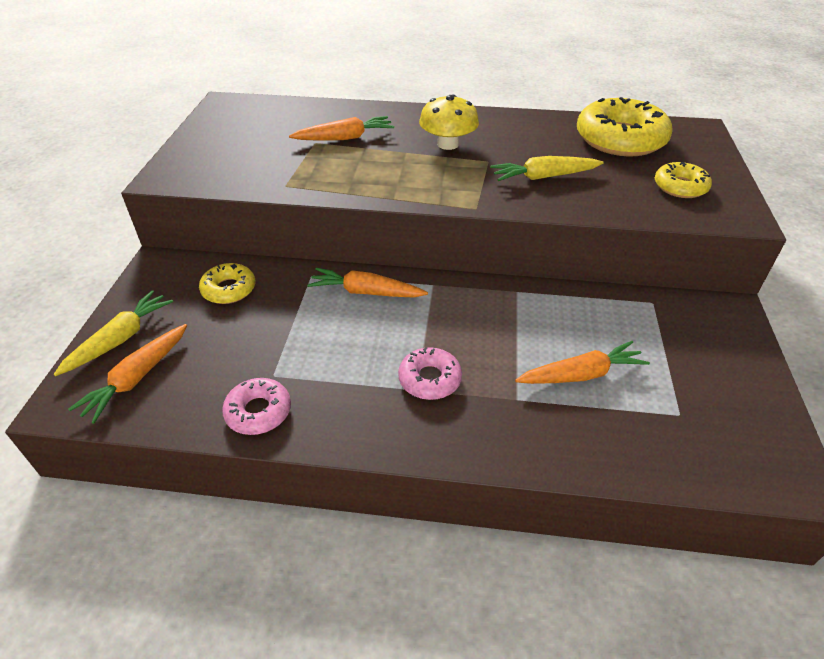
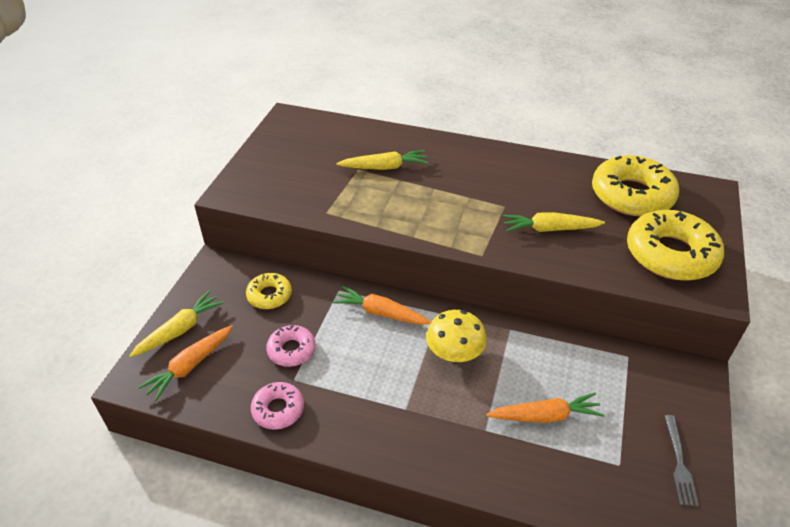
camera: 10 degrees right, 0 degrees up
orange carrot [289,116,394,141] -> yellow carrot [336,150,428,170]
pink donut [398,347,462,400] -> pink donut moved to [266,325,316,367]
yellow mushroom [419,95,479,150] -> yellow mushroom moved to [426,310,487,362]
yellow donut [655,162,712,198] -> yellow donut [627,210,724,281], size x1.90
none -> grey fork [665,415,699,506]

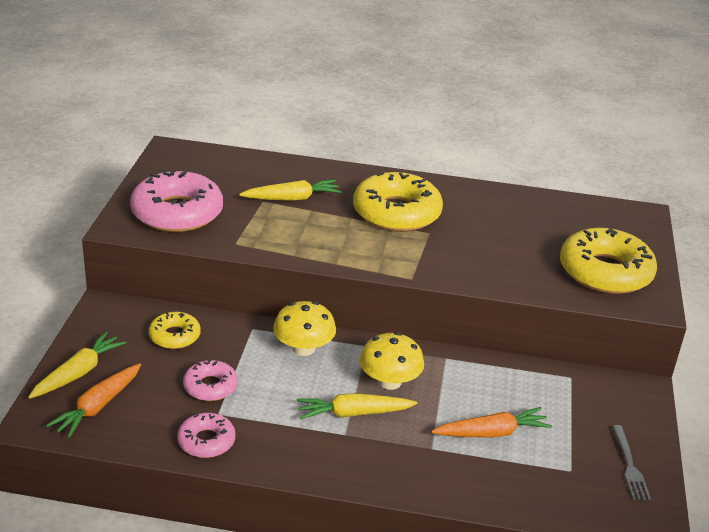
camera: 10 degrees left, 10 degrees down
orange carrot [333,286,431,325] -> yellow mushroom [273,301,336,356]
yellow carrot [503,212,605,232] -> yellow carrot moved to [297,393,417,420]
yellow donut [592,155,679,216] -> yellow donut moved to [353,172,443,232]
none -> pink donut [130,169,223,232]

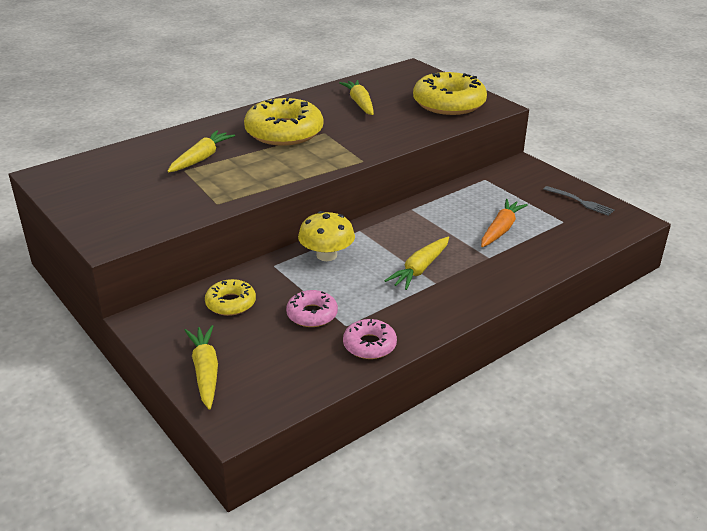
camera: 45 degrees left, 0 degrees up
orange carrot [46,363,141,438] -> none
pink donut [130,169,223,232] -> none
yellow mushroom [360,332,424,390] -> none
none -> yellow carrot [339,80,374,115]

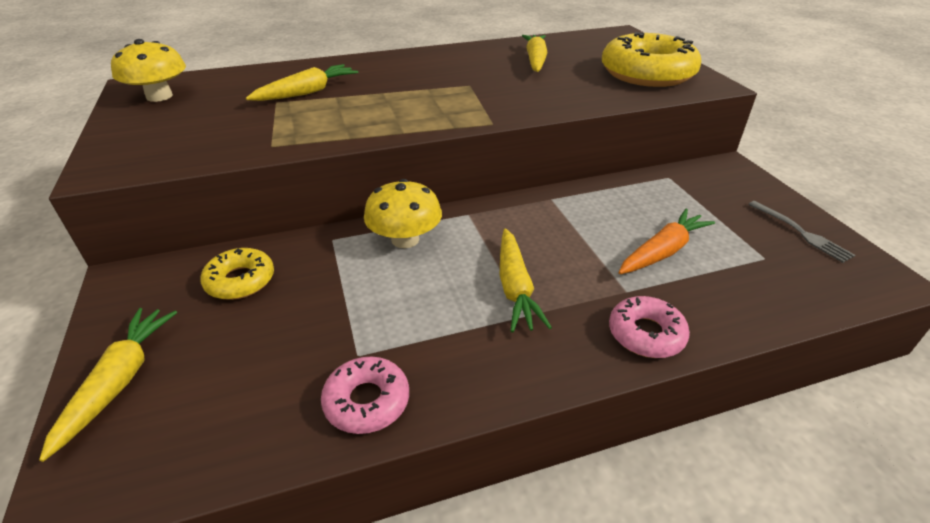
camera: 20 degrees right, 5 degrees up
yellow donut [244,97,323,146] -> none
pink donut [286,290,338,327] -> pink donut moved to [609,296,690,358]
yellow carrot [384,237,449,290] -> yellow carrot turned 60 degrees counterclockwise [500,228,552,332]
none -> yellow mushroom [111,39,186,102]

